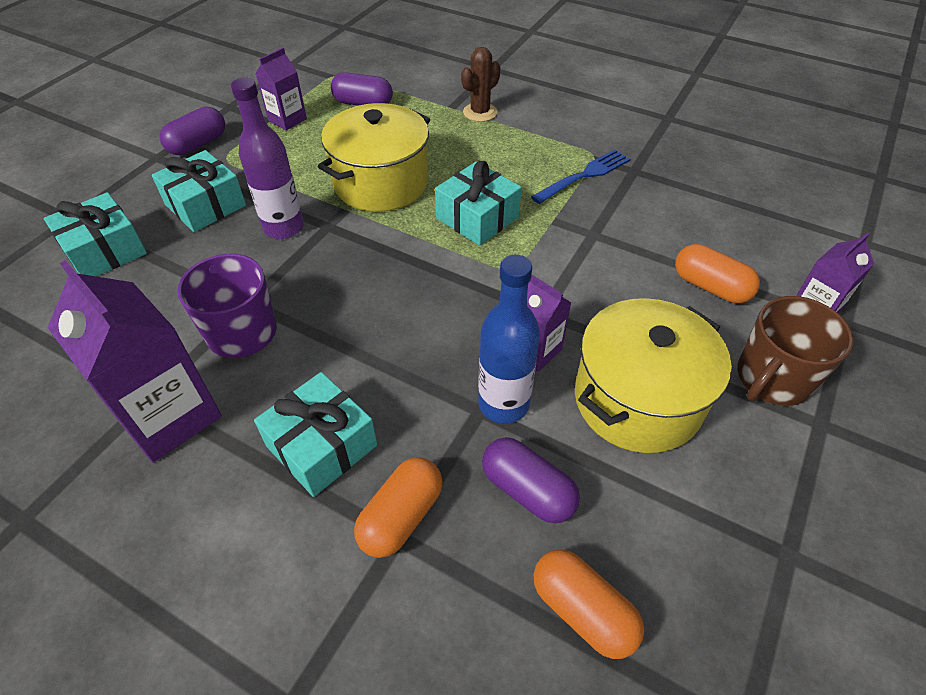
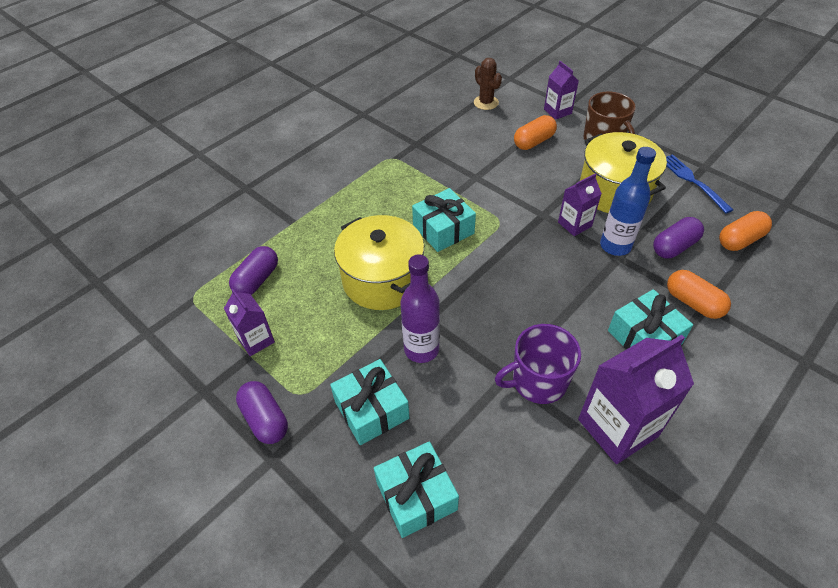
camera: 75 degrees left, 0 degrees up
brown cactus [461,47,500,122] -> brown cactus moved to [474,58,502,110]
blue fork [531,150,630,204] -> blue fork moved to [666,154,733,213]

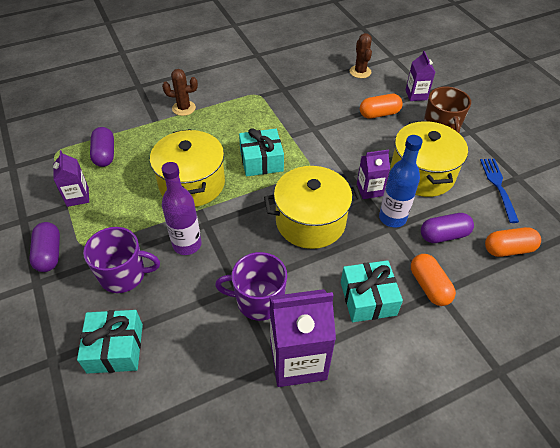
camera: 20 degrees right, 0 degrees up
purple capsule [229,246,278,295] -> purple capsule turned 60 degrees counterclockwise [90,127,114,167]
turquoise gift [330,359,410,445] -> purple mug [83,227,160,293]
none -> brown cactus [162,69,198,116]
none -> yellow pot [264,166,362,249]

